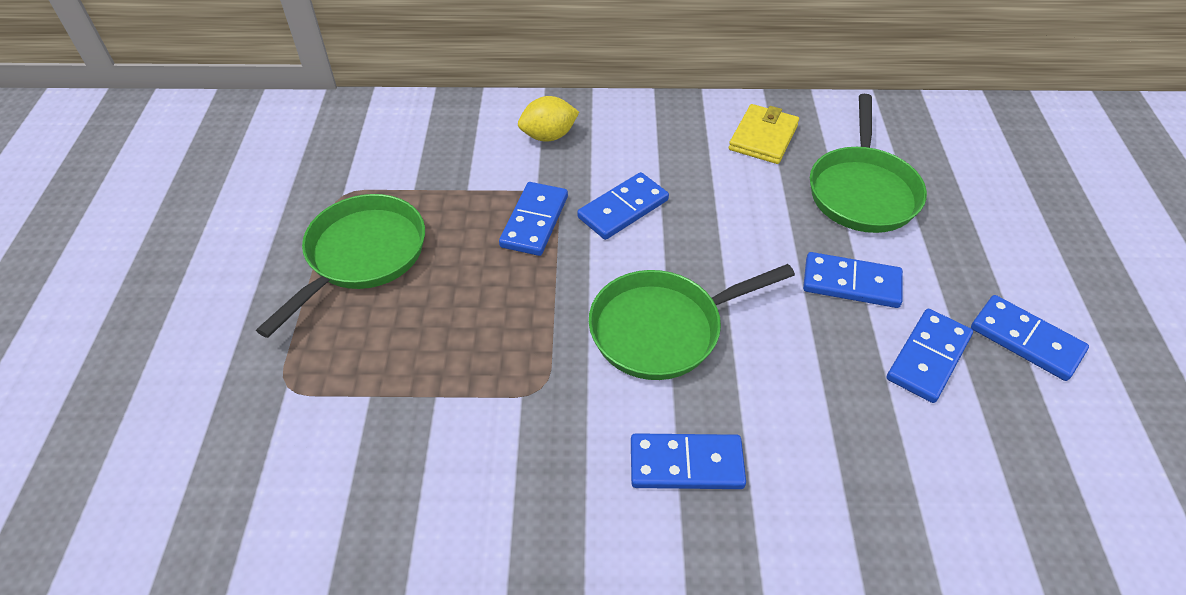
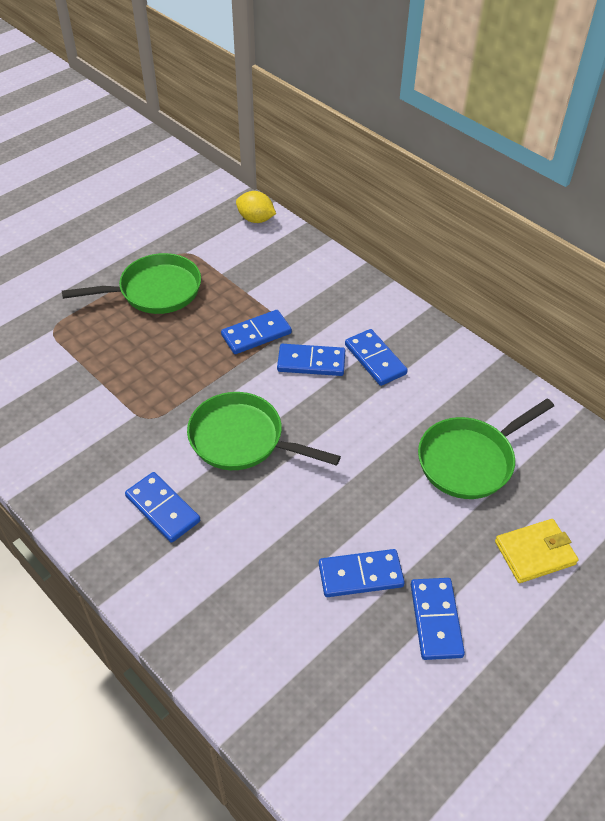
camera: 45 degrees right, 0 degrees up
yellow lemon [518,96,579,141] -> yellow lemon moved to [236,191,276,223]
yellow wallet [729,104,799,164] -> yellow wallet moved to [495,519,578,583]
blue domino [803,252,903,308] -> blue domino moved to [345,329,407,386]

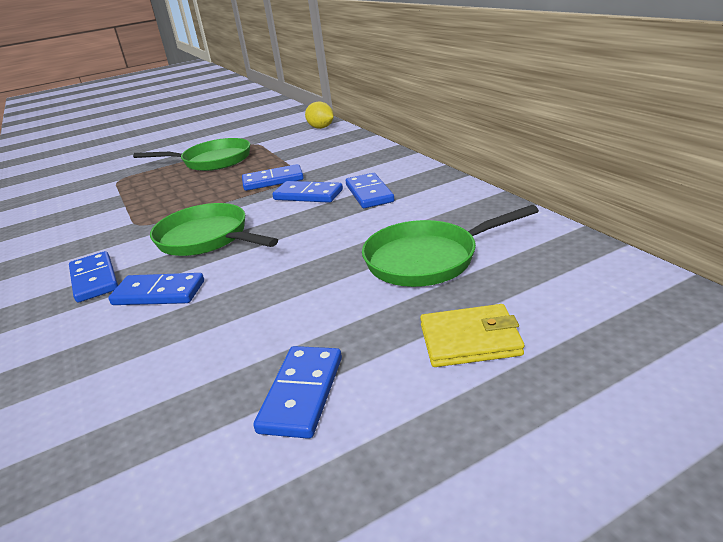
camera: 20 degrees right, 20 degrees down
blue domino [319,549,405,597] -> blue domino moved to [108,273,204,305]

